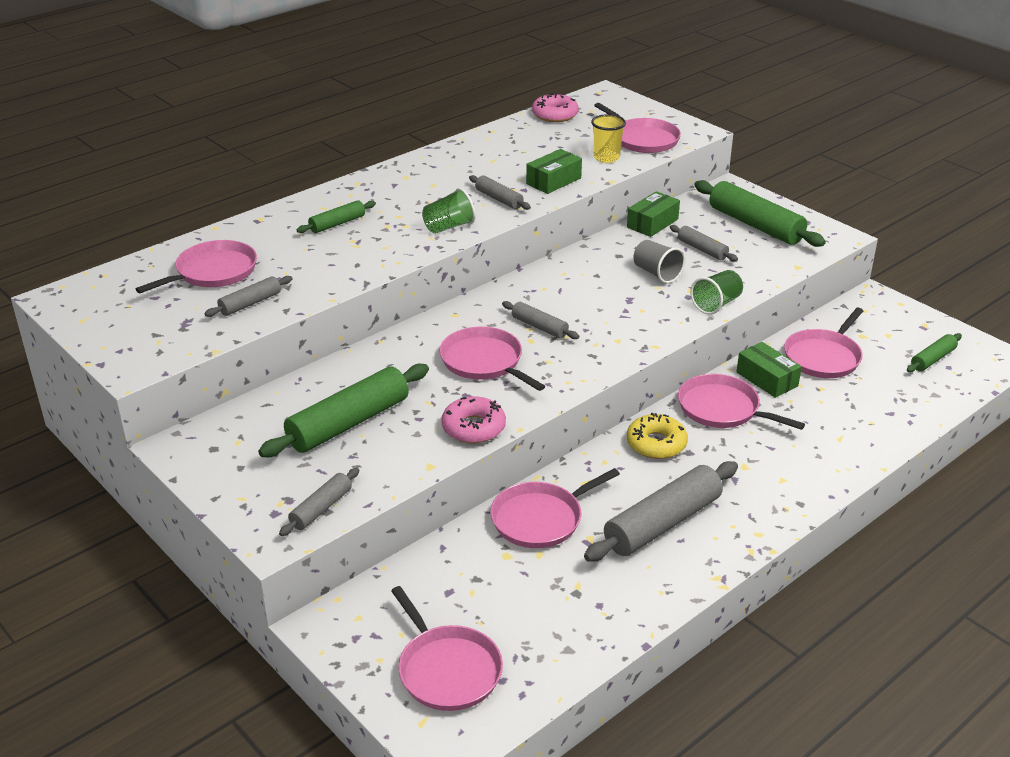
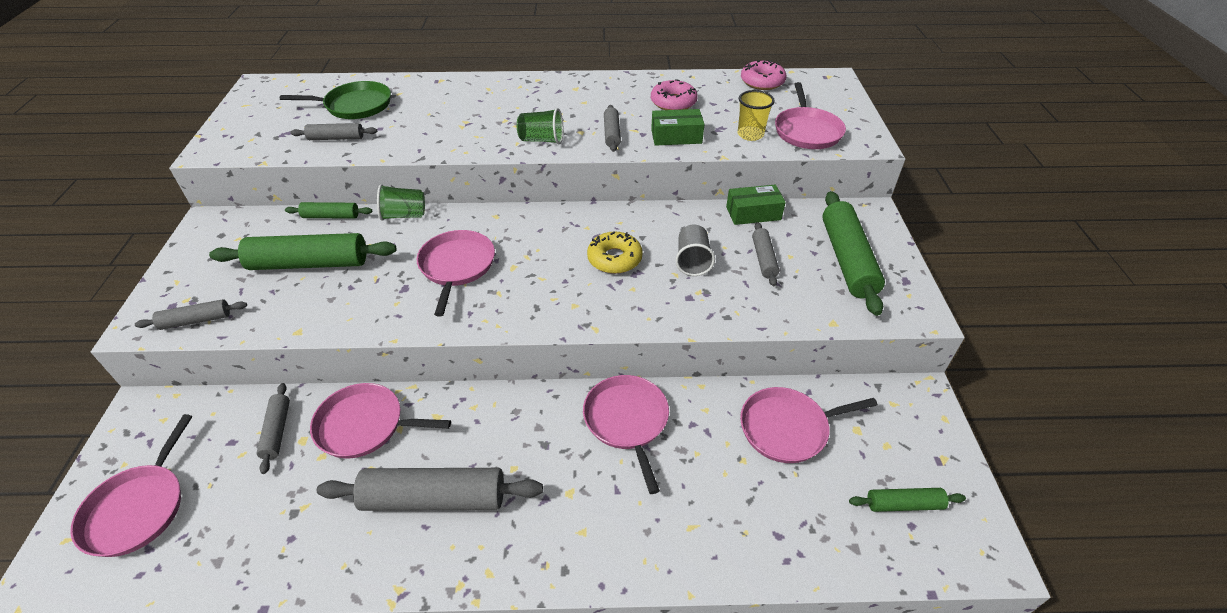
camera: 40 degrees right, 10 degrees up
pink pan [136,240,257,293] -> green pan [280,81,391,119]
green rolling pin [297,200,376,233] -> green rolling pin moved to [285,202,372,219]
pink donut [441,396,506,443] -> pink donut moved to [651,79,698,110]
grey rolling pin [502,301,579,339] -> grey rolling pin moved to [256,383,290,474]
yellow donut [627,413,688,459] -> yellow donut moved to [587,232,643,274]
green cup [691,270,743,315] -> green cup moved to [377,184,425,221]
green box [737,342,802,398] -> none

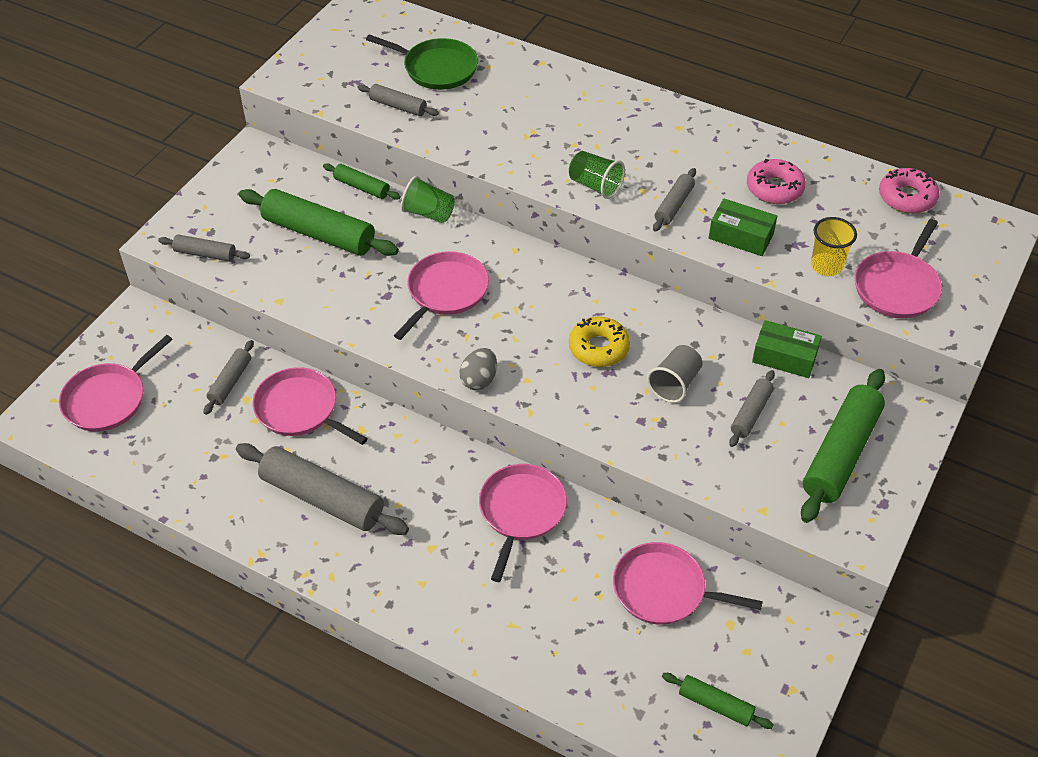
camera: 30 degrees right, 5 degrees up
none -> grey egg [460,348,497,390]

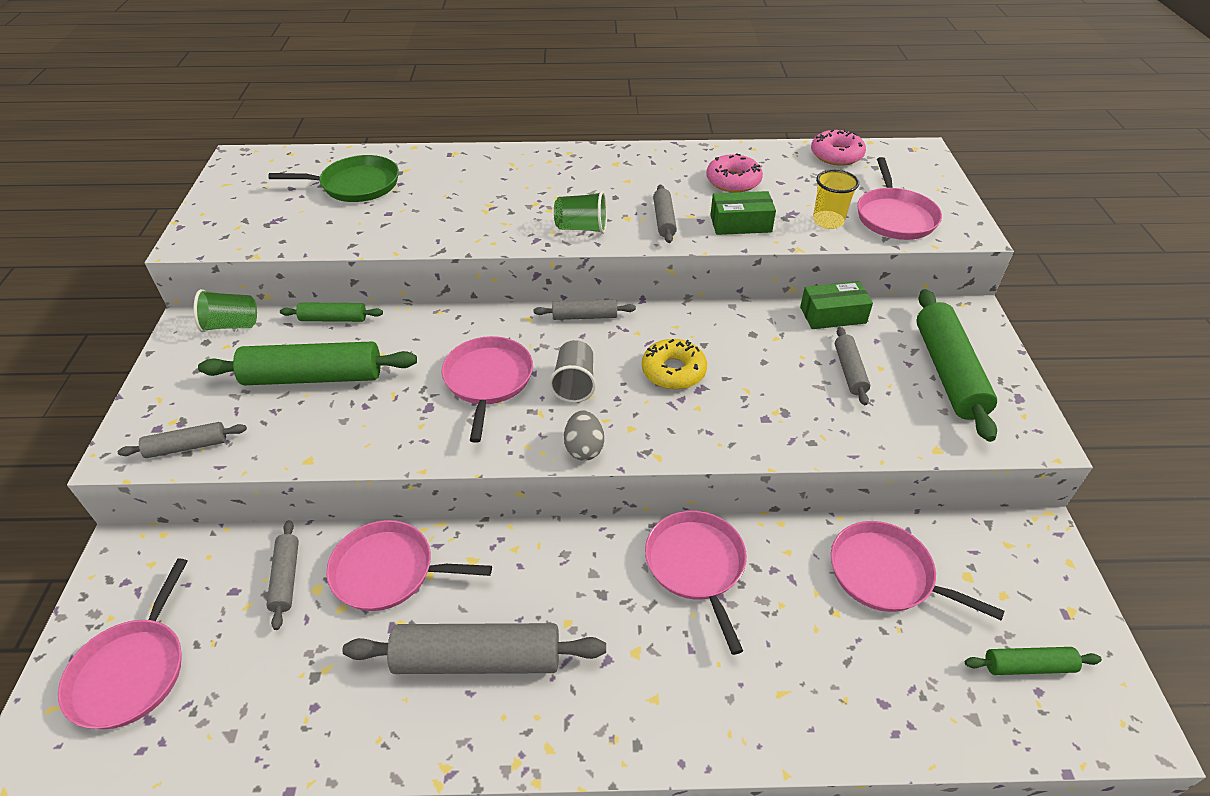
camera: 30 degrees left, 5 degrees down
grey rolling pin [357,84,439,116] -> grey rolling pin moved to [534,299,636,320]
green cup [401,176,455,223] -> green cup moved to [193,289,257,332]
pink pan [613,542,763,625] -> pink pan turned 45 degrees clockwise [831,521,1005,620]
grey cup [647,345,702,403] -> grey cup moved to [549,340,596,403]

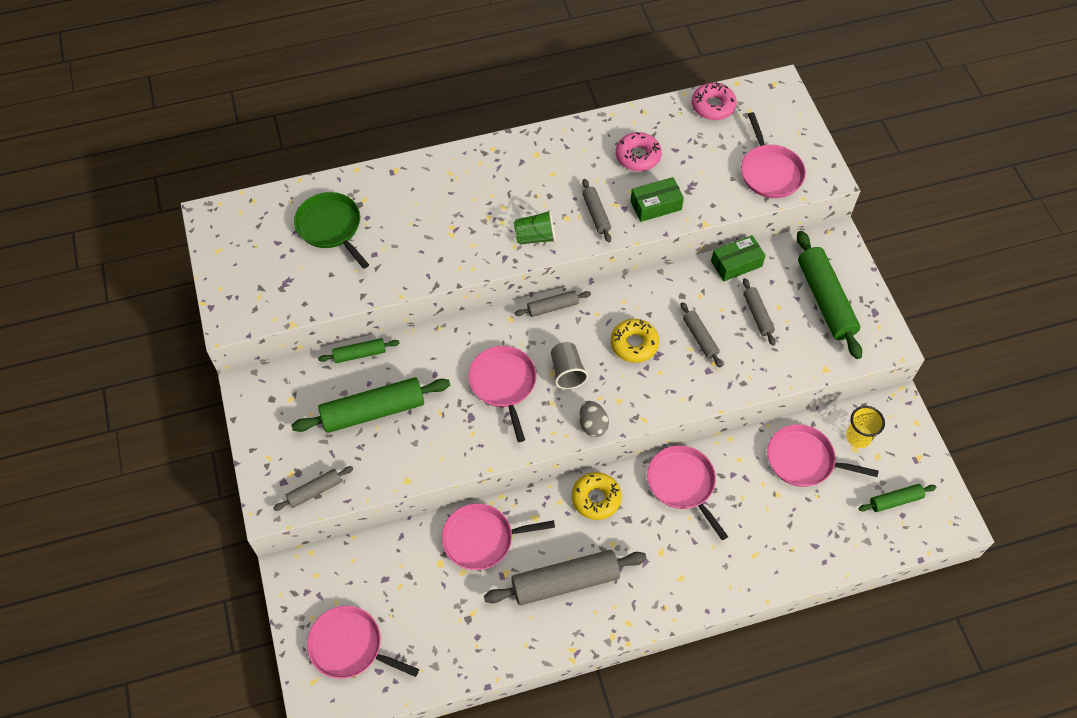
camera: 15 degrees left, 15 degrees up
pink pan [58,558,188,729] -> pink pan turned 120 degrees clockwise [307,606,419,679]
green cup [193,289,257,332] -> none
grey rolling pin [266,520,299,630] -> grey rolling pin moved to [681,302,722,368]
green pan [268,155,399,202] -> green pan turned 105 degrees counterclockwise [294,192,369,269]
yellow cup [813,169,859,229] -> yellow cup moved to [846,406,885,448]
none -> yellow donut [572,472,622,520]

